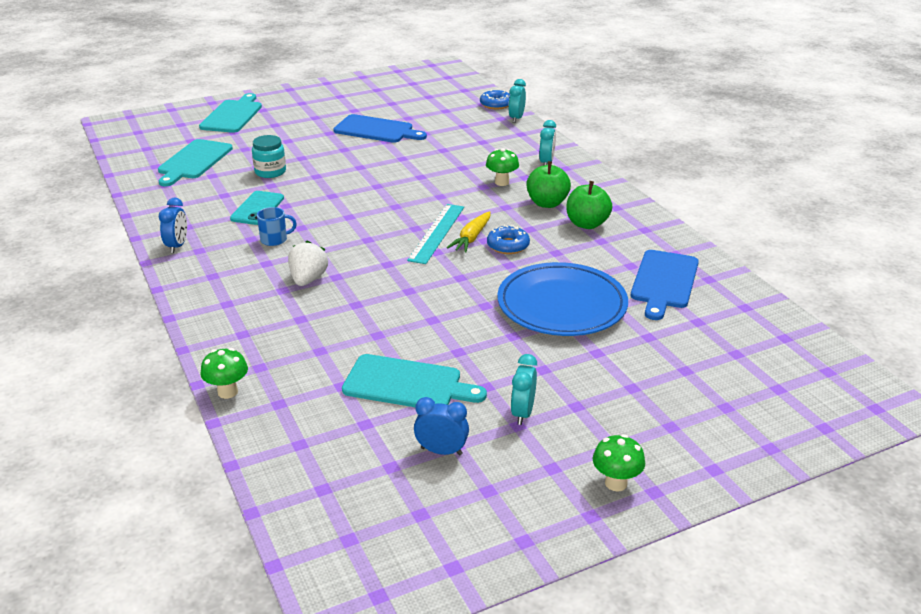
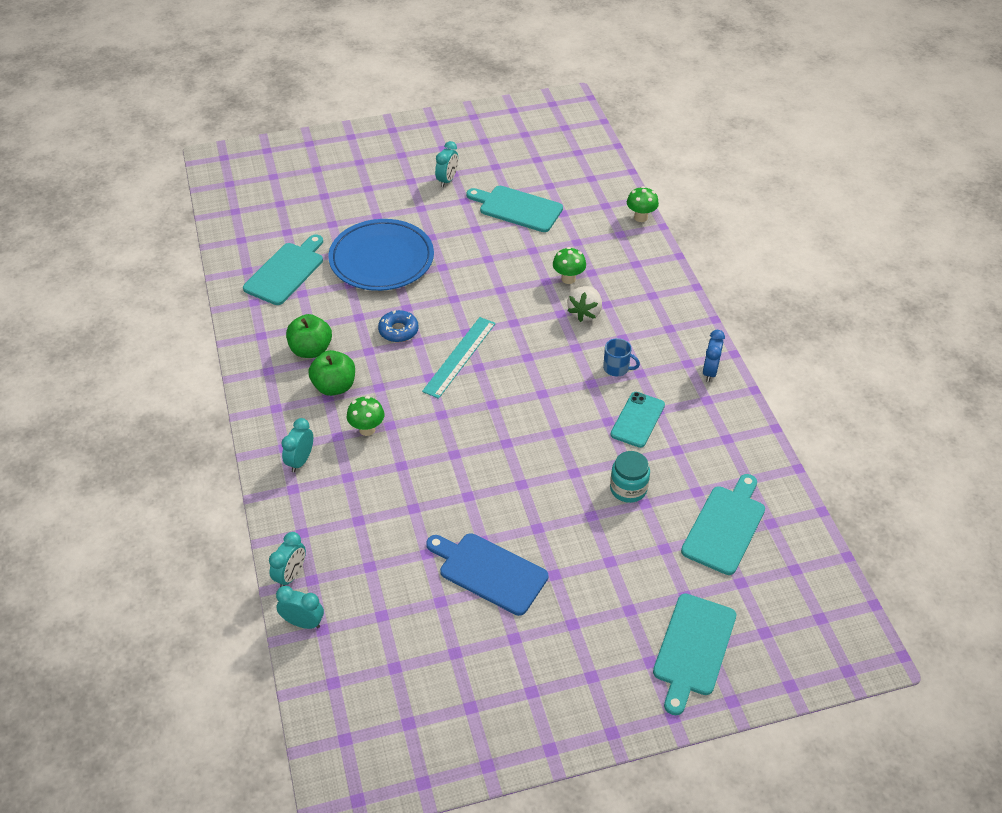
camera: 170 degrees left, 15 degrees up
blue mug [257,207,297,246] -> blue mug turned 150 degrees counterclockwise [603,338,640,377]
blue clock [414,397,469,455] -> none
yellow carrot [447,211,491,253] -> none
blue donut [480,90,510,109] -> turquoise clock [276,586,324,629]
green mushroom [593,434,645,491] -> green mushroom moved to [553,247,586,284]
blue cutting board [631,250,699,320] -> turquoise cutting board [243,234,323,305]

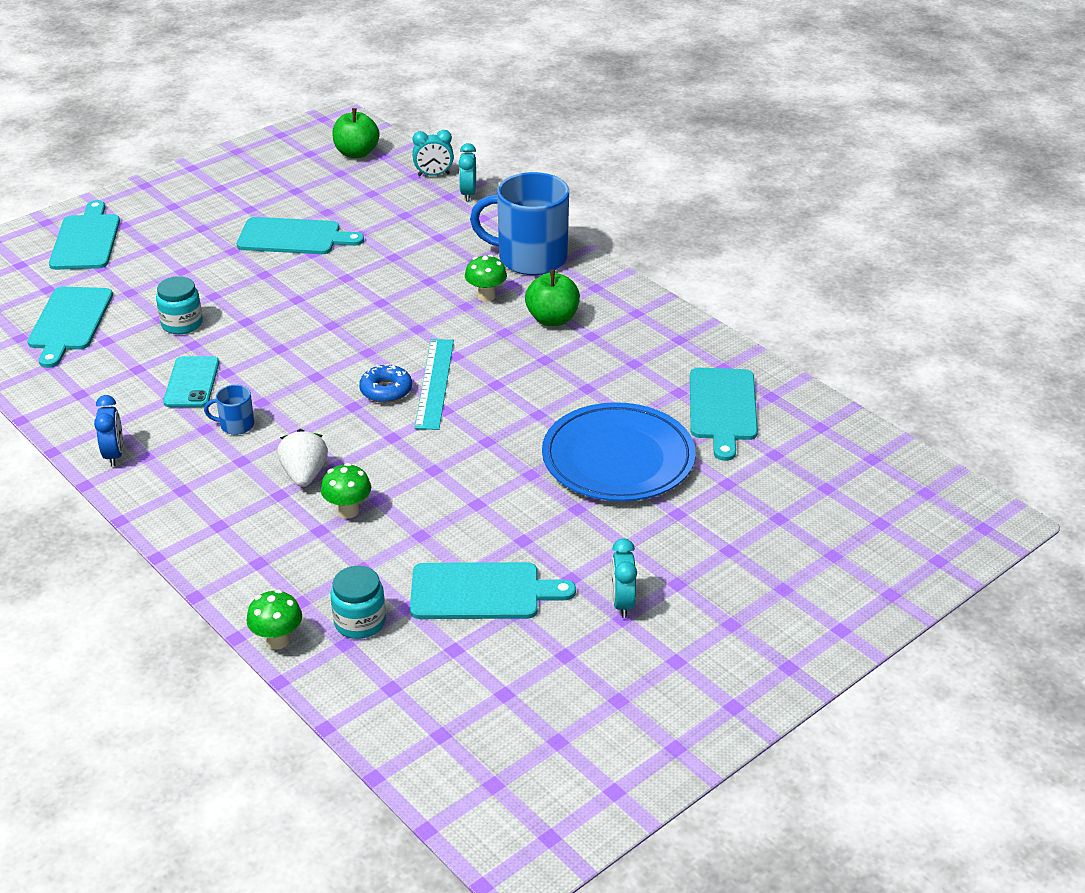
camera: 155 degrees right, 10 degrees down
turquoise clock [281,418,313,472] -> blue mug [470,172,569,275]
green apple [286,314,332,358] -> green apple moved to [332,108,380,158]
blue donut [378,310,419,342] -> blue donut moved to [359,364,412,403]
blue cutting board [426,533,548,616] -> turquoise cutting board [237,217,364,254]
none -> turquoise jar [331,566,386,639]

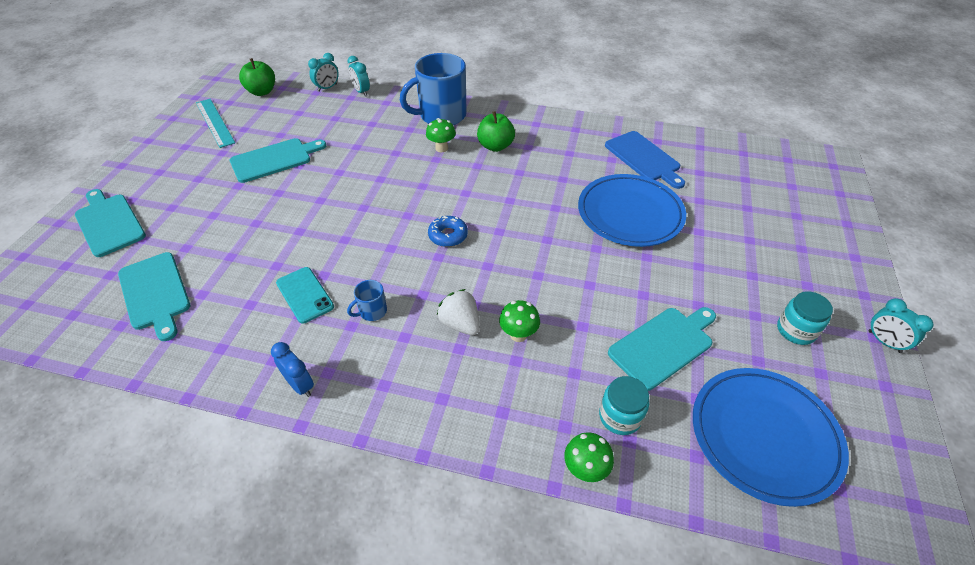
camera: 35 degrees left, 10 degrees up
turquoise jar [156,276,203,334] -> turquoise jar moved to [777,291,833,345]
turquoise ruler [415,339,454,430] -> turquoise ruler moved to [196,99,235,148]
turquoise clock [611,538,637,618] -> turquoise clock moved to [868,298,934,353]
turquoise cutting board [690,368,758,461] -> blue cutting board [605,131,685,189]
none -> blue plate [693,368,849,507]

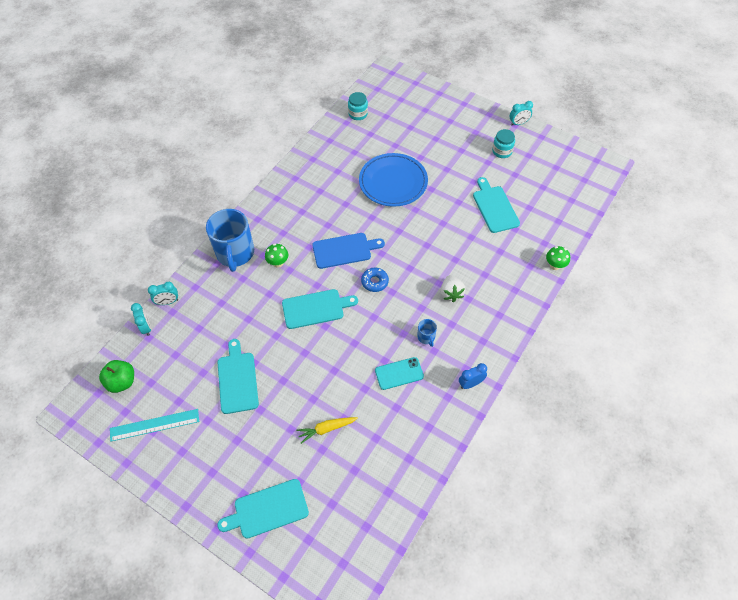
camera: 70 degrees left, 10 degrees up
turquoise cutting board [118,252,190,341] -> turquoise cutting board moved to [282,289,358,329]
white strawberry [437,289,480,335] -> white strawberry turned 75 degrees counterclockwise [441,275,466,302]
green apple [477,111,515,152] -> none
green mushroom [499,300,540,342] -> none
turquoise jar [599,376,649,435] -> turquoise jar moved to [348,92,368,120]
blue cutting board [605,131,685,189] -> blue cutting board moved to [312,233,385,269]
blue plate [693,368,849,507] -> none
none -> yellow carrot [297,417,358,444]

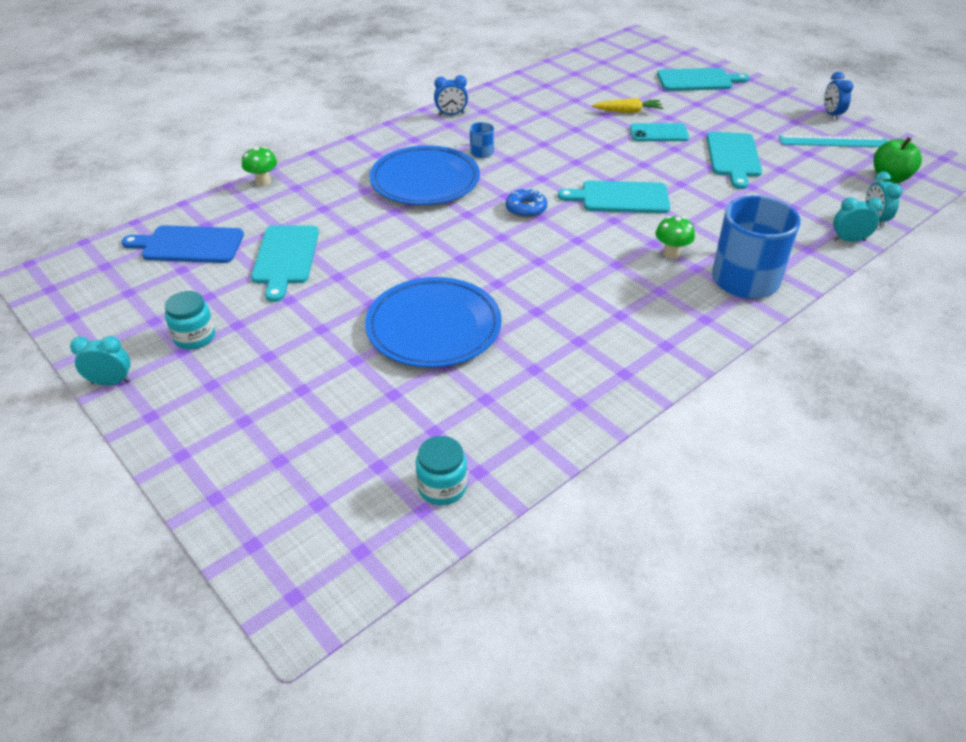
camera: 165 degrees left, 15 degrees down
blue cutting board [312,233,385,269] -> blue cutting board moved to [121,225,244,263]
turquoise phone [375,357,424,390] -> turquoise phone moved to [630,123,689,141]
white strawberry [441,275,466,302] -> blue plate [369,145,480,205]
none -> blue clock [824,72,853,120]

